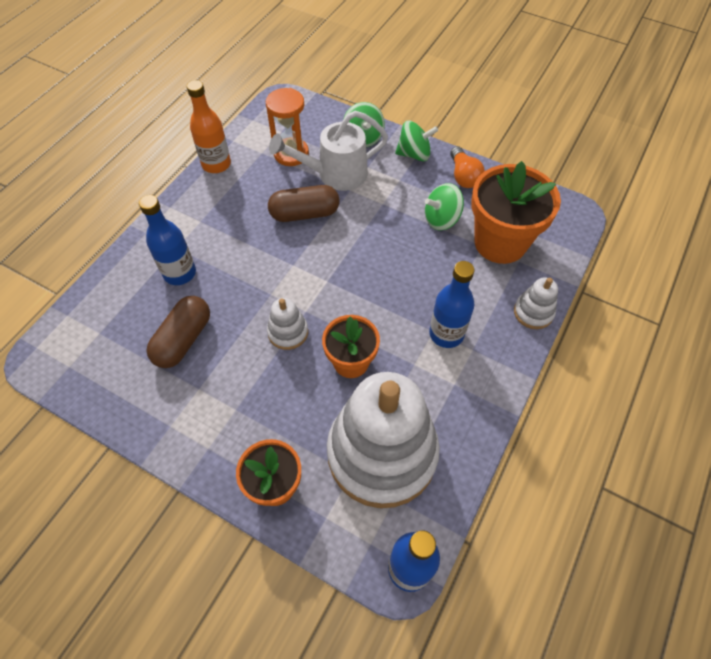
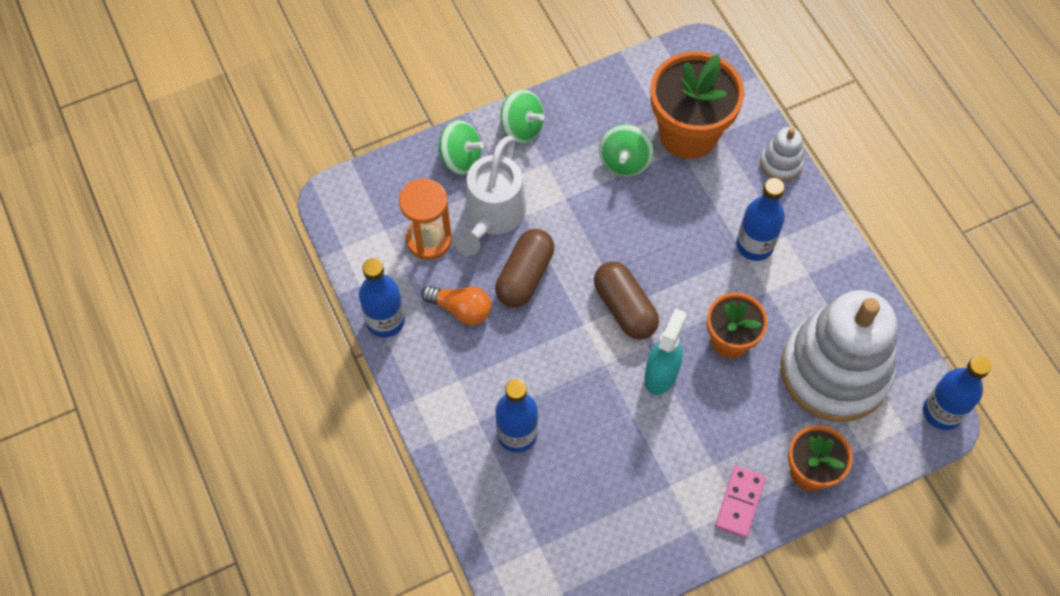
camera: 55 degrees left, 5 degrees up
brown capsule [147,296,210,368] -> brown capsule moved to [594,261,659,340]
orange bottle [187,80,231,173] -> blue bottle [359,258,405,338]
white stacking toy [267,298,308,350] -> turquoise spray bottle [644,308,687,395]
green spinning top [395,121,438,161] -> green spinning top turned 90 degrees clockwise [501,89,544,144]
orange light bulb [450,146,485,188] -> orange light bulb moved to [421,285,491,325]
none -> pink domino [715,466,766,538]

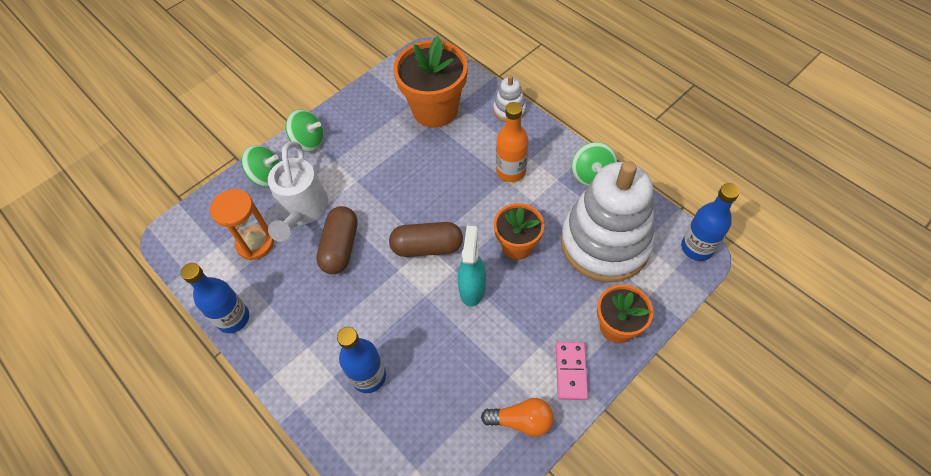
camera: 15 degrees left, 5 degrees down
orange light bulb [421,285,491,325] -> orange light bulb moved to [481,398,554,437]
brown capsule [594,261,659,340] -> brown capsule turned 45 degrees counterclockwise [389,222,463,257]
green spinning top [599,124,654,177] -> green spinning top moved to [572,142,617,186]
blue bottle [736,178,785,261] -> orange bottle [496,102,529,182]

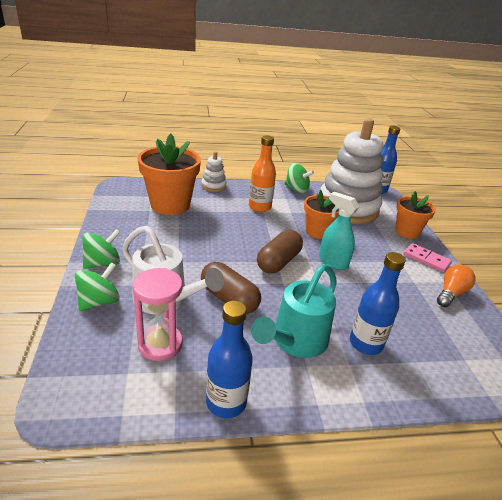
camera: 60 degrees left, 25 degrees down
orange hourglass [210,189,274,260] -> pink hourglass [133,268,183,361]
none -> turquoise watering can [251,264,337,358]

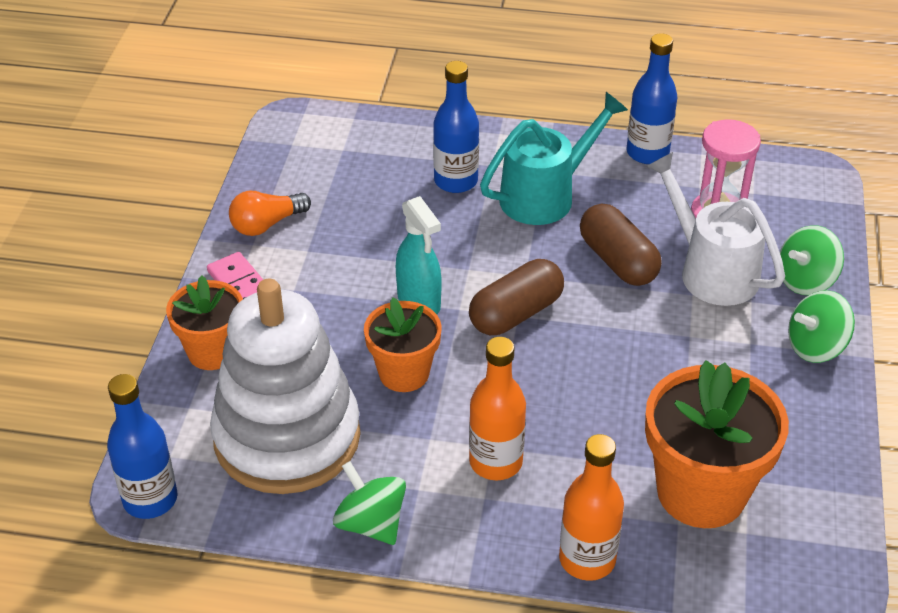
camera: 160 degrees left, 10 degrees up
white stacking toy [201,152,227,192] -> orange bottle [559,434,624,581]

